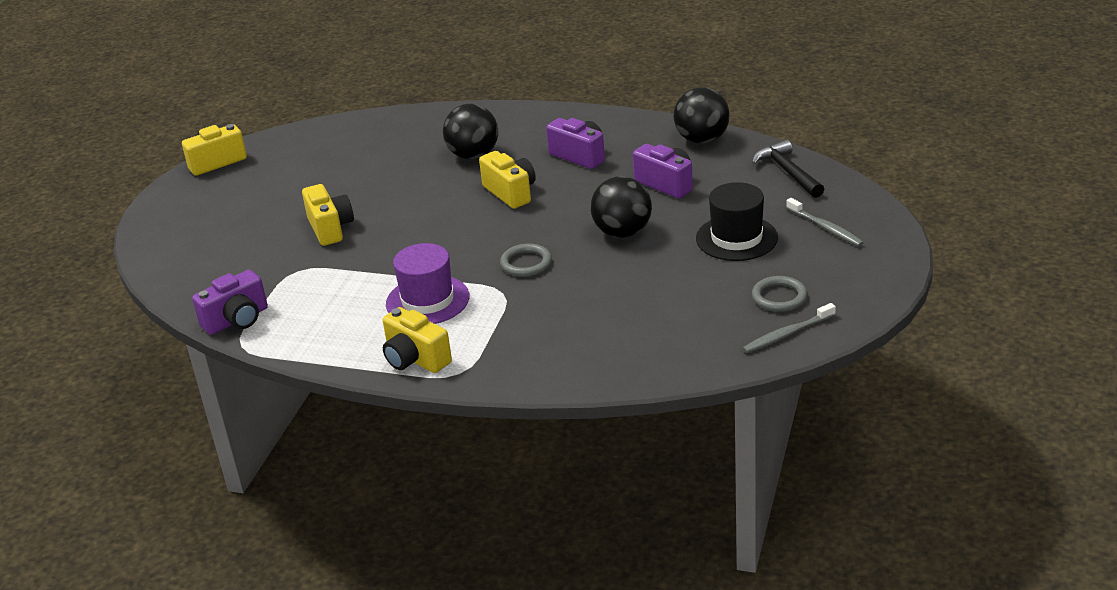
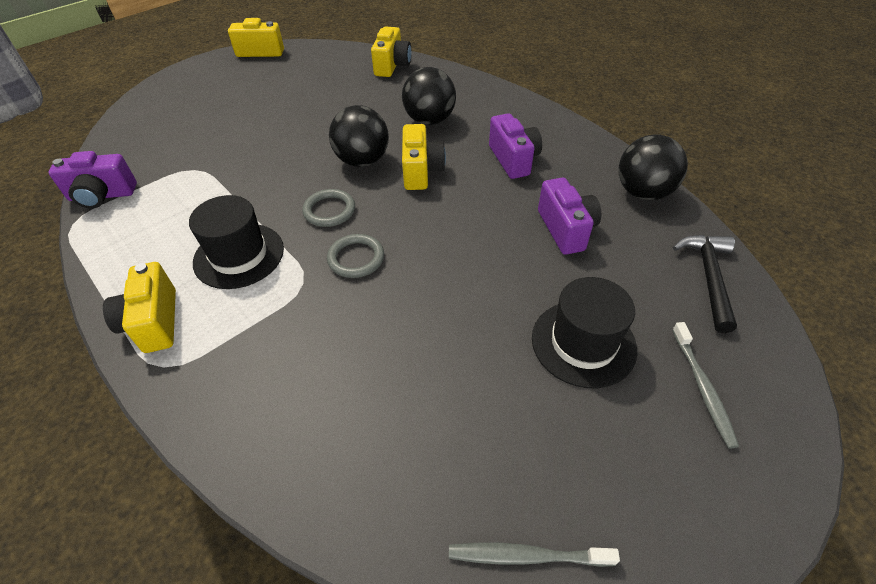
camera: 30 degrees right, 15 degrees up
yellow camera [302,184,354,246] -> yellow camera moved to [371,27,412,77]
purple hat [386,243,470,324] -> black hat [189,195,284,289]
black ball [591,176,652,238] -> black ball moved to [329,105,389,167]
grey ring [752,276,807,312] -> grey ring moved to [302,189,355,227]

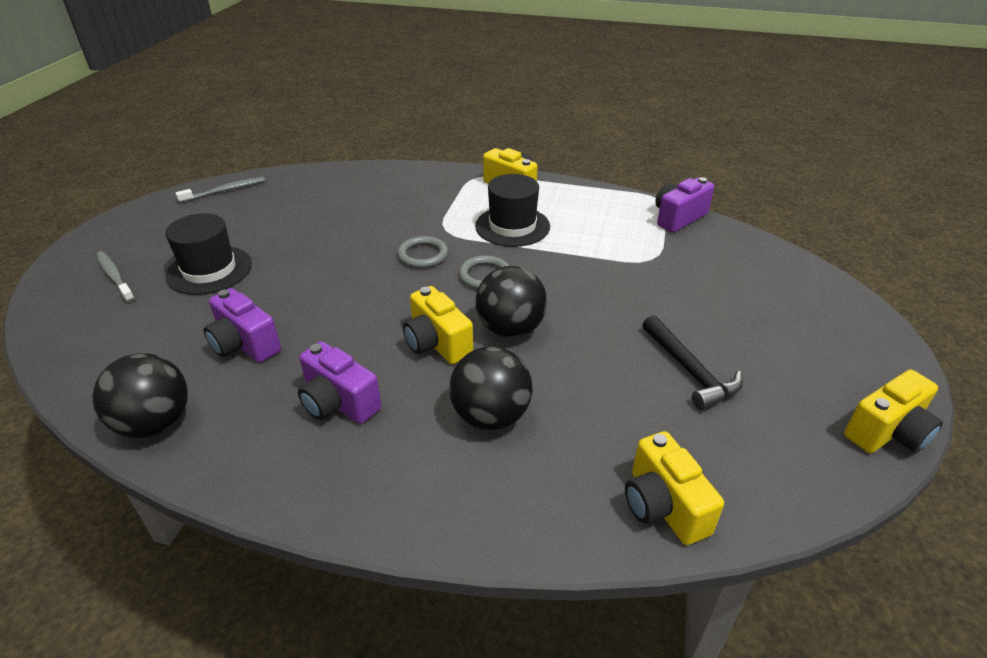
camera: 145 degrees right, 10 degrees down
black hammer [673,235,737,333] -> black hammer moved to [642,315,743,410]

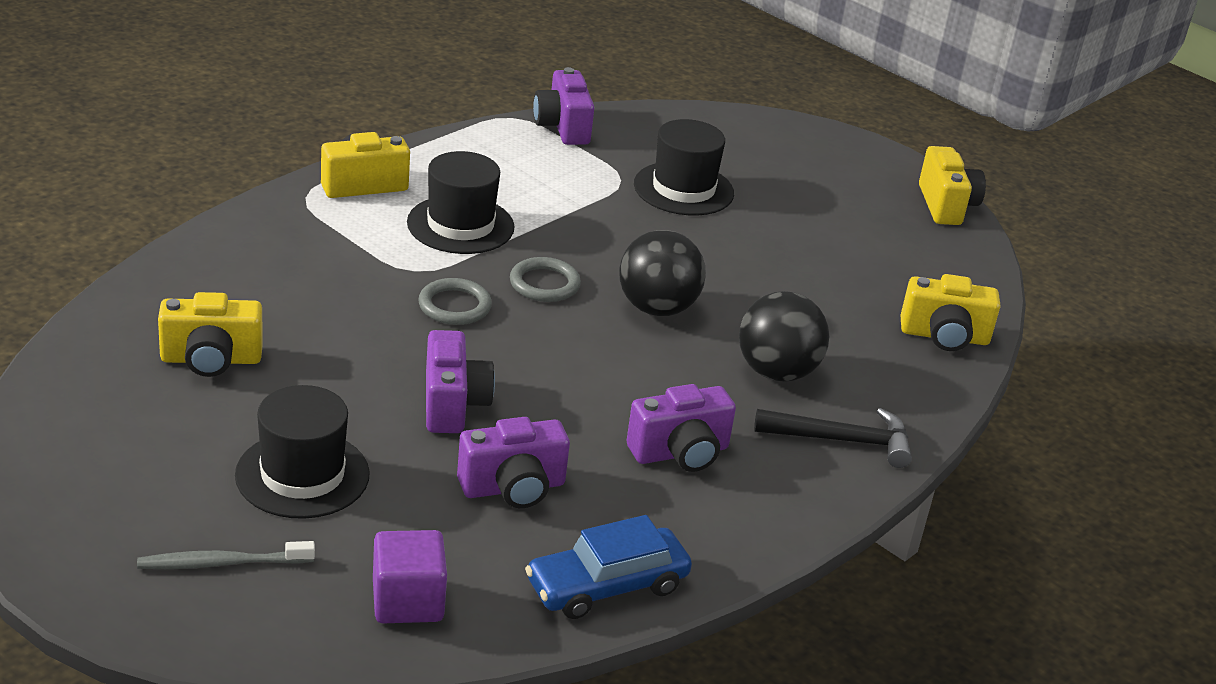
camera: 65 degrees left, 5 degrees down
black ball [92,353,188,438] -> blue car [525,515,692,619]
grey toothbrush [176,177,265,203] -> none
yellow camera [403,286,473,364] -> yellow camera moved to [158,292,263,377]
black hammer [642,315,743,410] -> black hammer moved to [754,408,912,468]
none -> purple cube [373,530,447,623]
none -> purple camera [426,330,495,433]
none -> black hat [634,119,734,216]

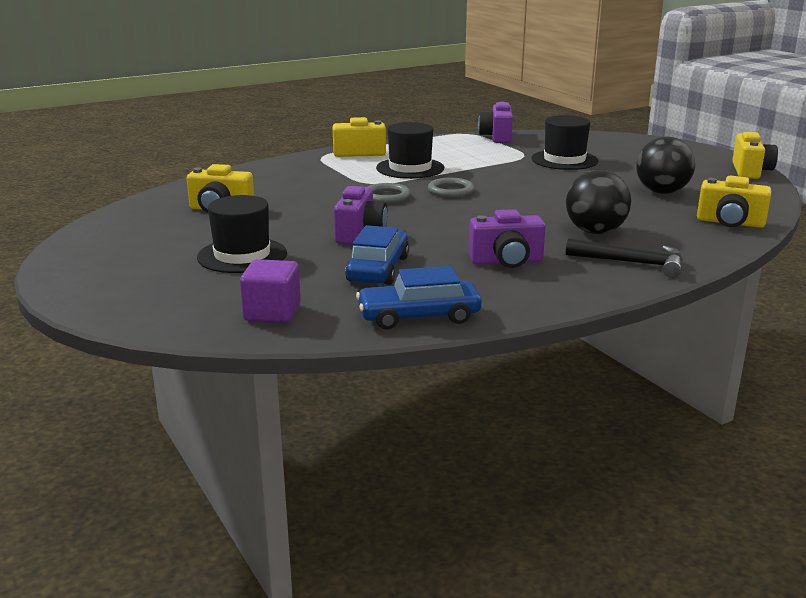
camera: 20 degrees right, 10 degrees down
grey toothbrush [137,541,315,569] -> none
purple camera [457,417,570,508] -> blue car [345,225,409,285]
black ball [619,230,706,316] -> black ball moved to [636,137,695,194]

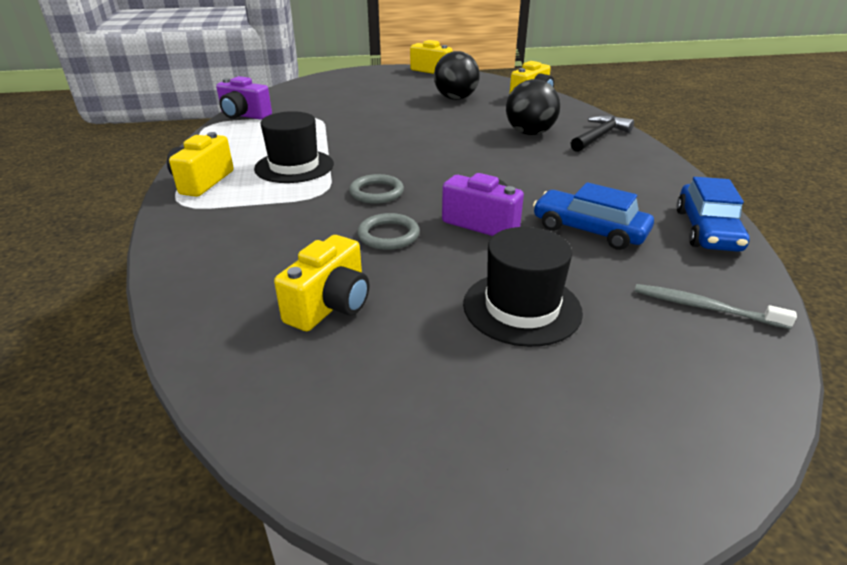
camera: 70 degrees left, 10 degrees up
purple cube [240,259,301,323] -> grey toothbrush [635,284,797,329]
grey ring [428,178,475,198] -> grey ring moved to [357,213,420,250]
purple camera [469,209,546,268] -> none
black hat [531,115,598,170] -> none

